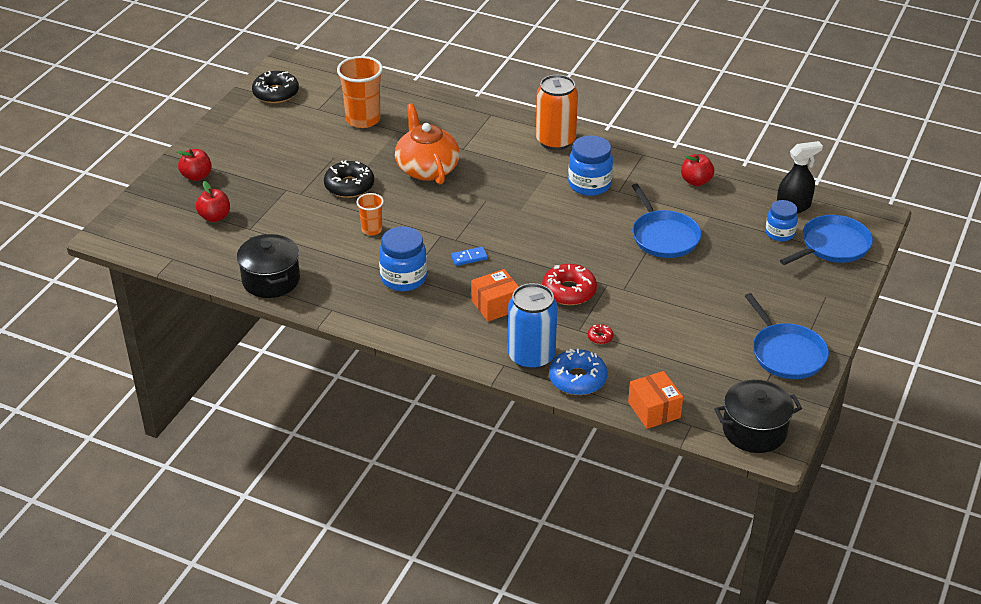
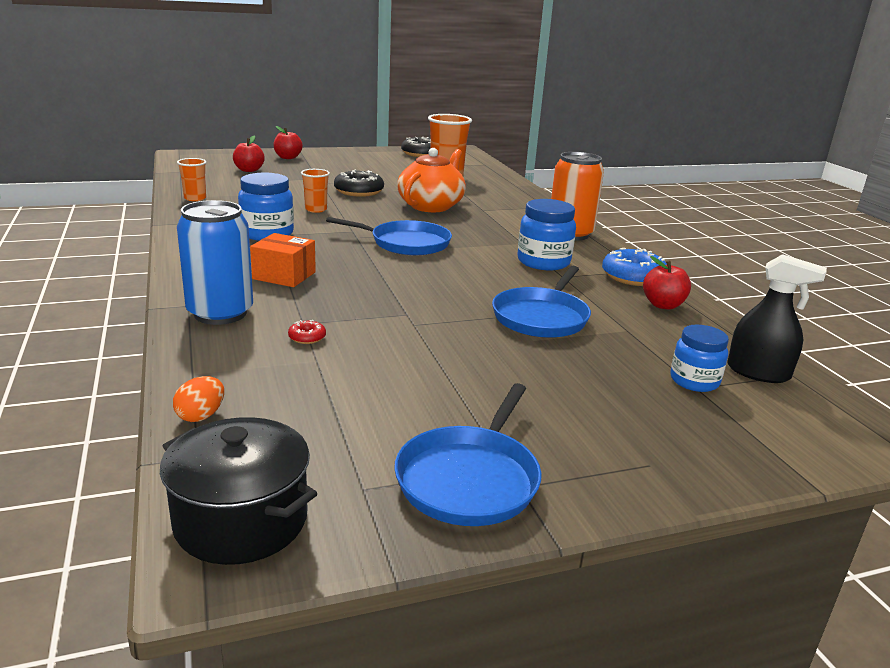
camera: 45 degrees right, 15 degrees down
black pot [237,234,300,298] -> orange cup [177,158,206,201]
blue domino [451,247,488,266] -> none
red donut [542,264,597,305] -> none
blue donut [549,349,607,395] -> blue donut moved to [602,248,667,286]
orange box [628,371,683,429] -> orange egg [173,376,224,422]
blue pan [780,215,873,265] -> blue pan moved to [326,217,452,255]

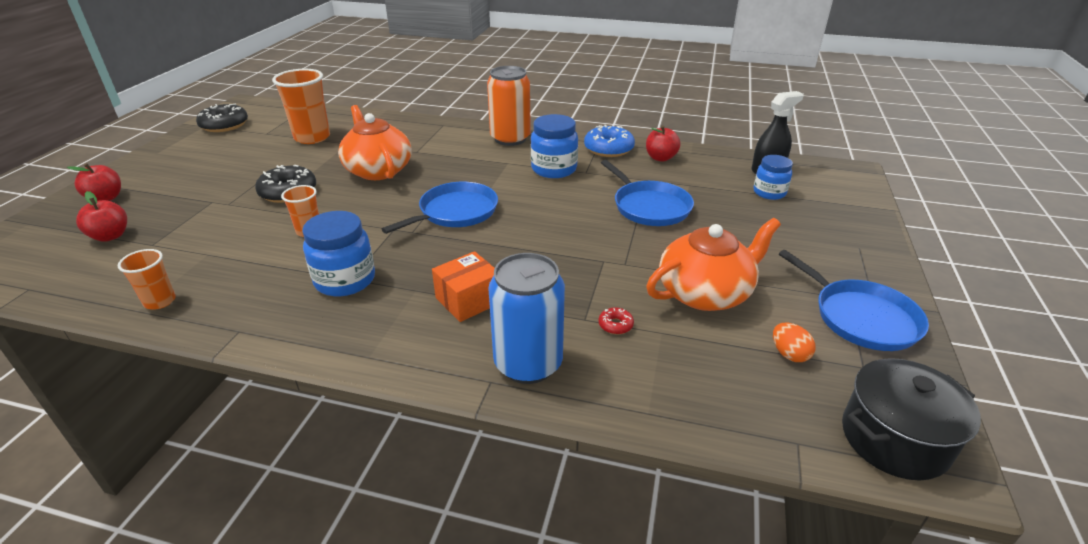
camera: 55 degrees left, 10 degrees up
orange egg [173,376,224,422] -> orange egg moved to [773,323,816,362]
none -> orange teapot [646,218,781,311]

